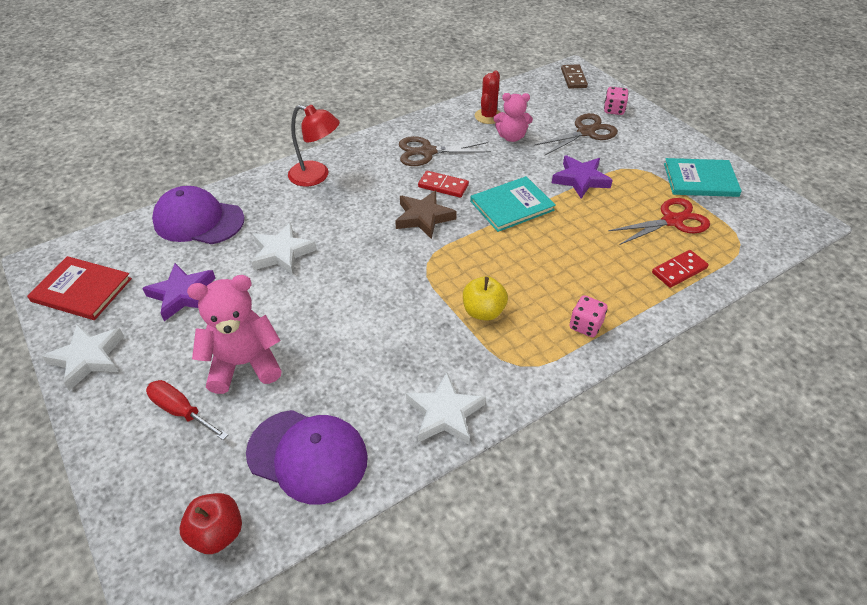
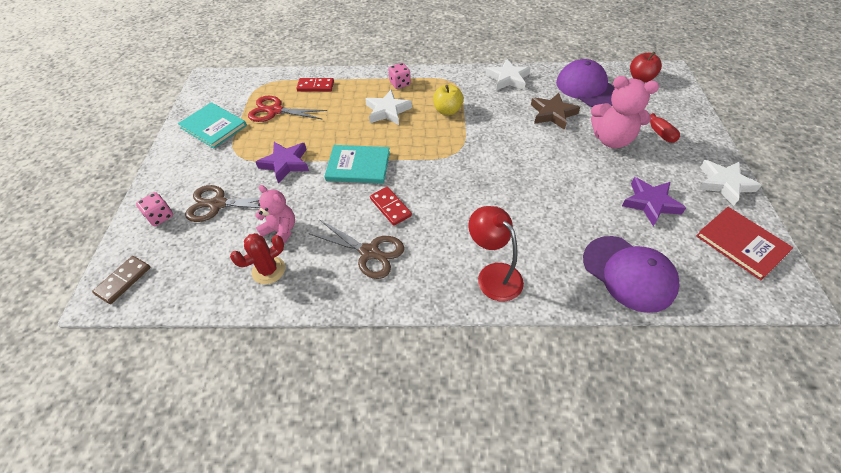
camera: 145 degrees left, 5 degrees up
white star [251,223,316,275] -> white star moved to [365,90,412,125]
brown star [395,190,457,239] -> brown star moved to [531,93,580,130]

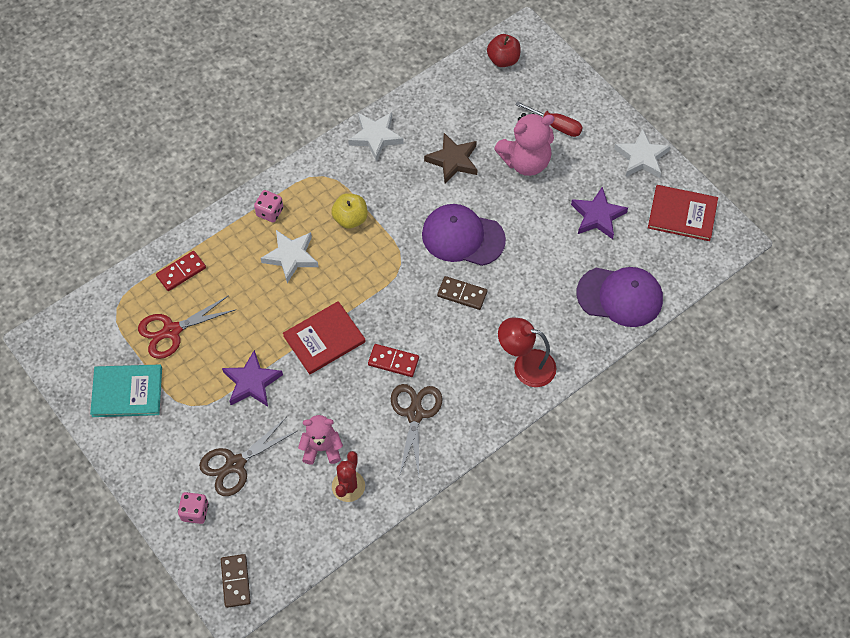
camera: 40 degrees left, 10 degrees up
brown scissors [308,220,405,279] -> brown scissors turned 75 degrees counterclockwise [391,384,442,476]
turquoise book [324,145,390,184] -> red book [283,301,366,374]
purple cap [556,59,615,107] -> purple cap moved to [422,204,506,266]
none -> brown domino [437,276,487,310]

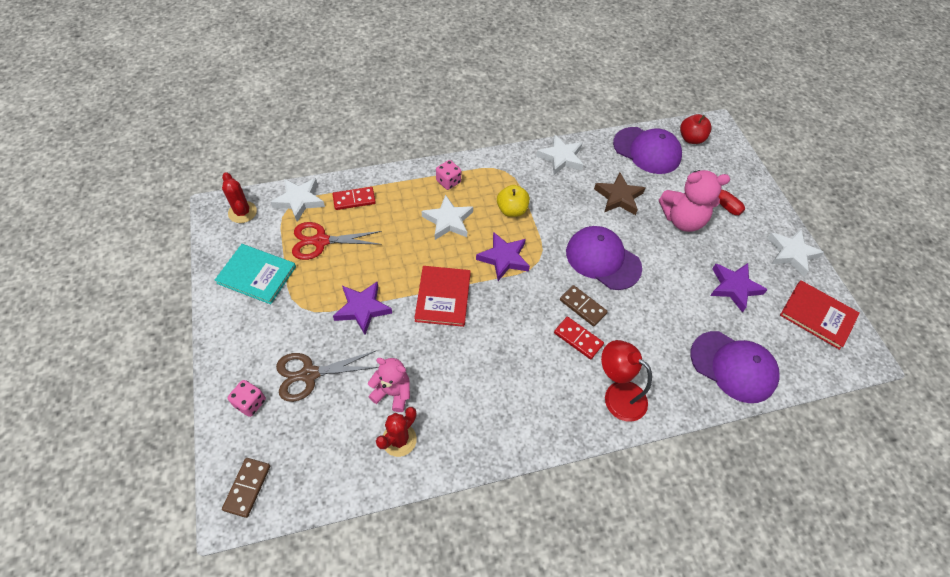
camera: 20 degrees right, 5 degrees down
red book [283,301,366,374] -> red book turned 75 degrees counterclockwise [414,266,471,327]
red domino [368,344,419,377] -> red domino moved to [554,317,604,359]
brown scissors [391,384,442,476] -> none
none -> red cactus [222,172,257,223]
none -> white star [271,178,325,222]
none -> purple star [476,232,530,281]
none -> purple cap [613,127,682,174]

